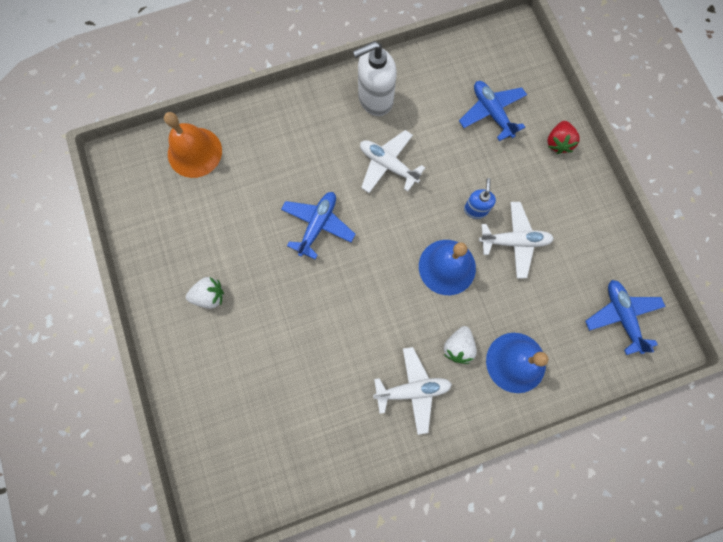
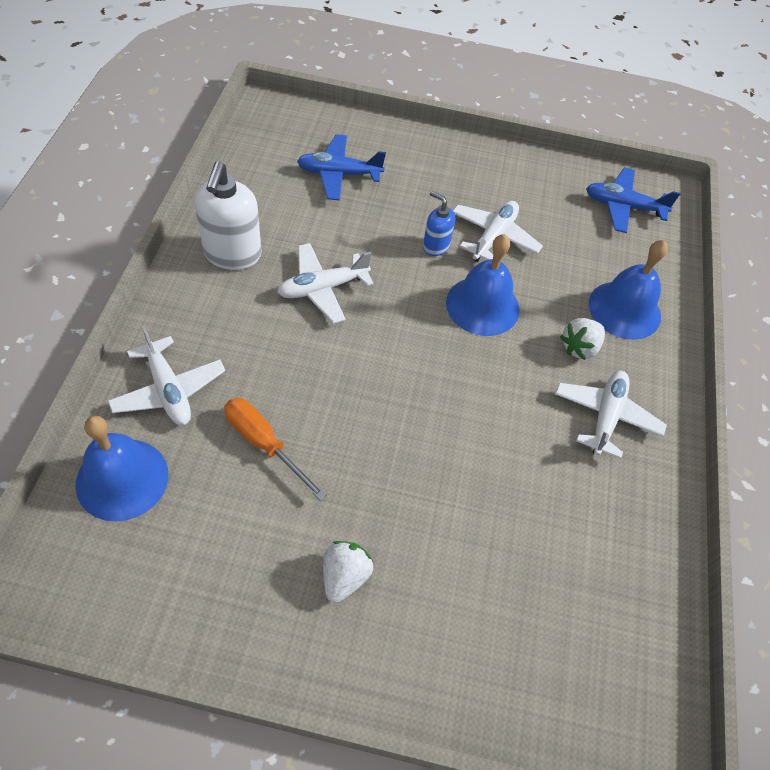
camera: 65 degrees left, 20 degrees down
orange bell [164,112,222,178] -> blue bell [75,416,168,522]
blue plane [281,192,355,260] -> none
white strawberry [444,326,477,364] -> white strawberry turned 90 degrees clockwise [560,318,605,360]
red strawberry [547,121,580,154] -> none
none -> white plane [108,326,225,425]
none -> orange screwdriver [224,398,327,500]

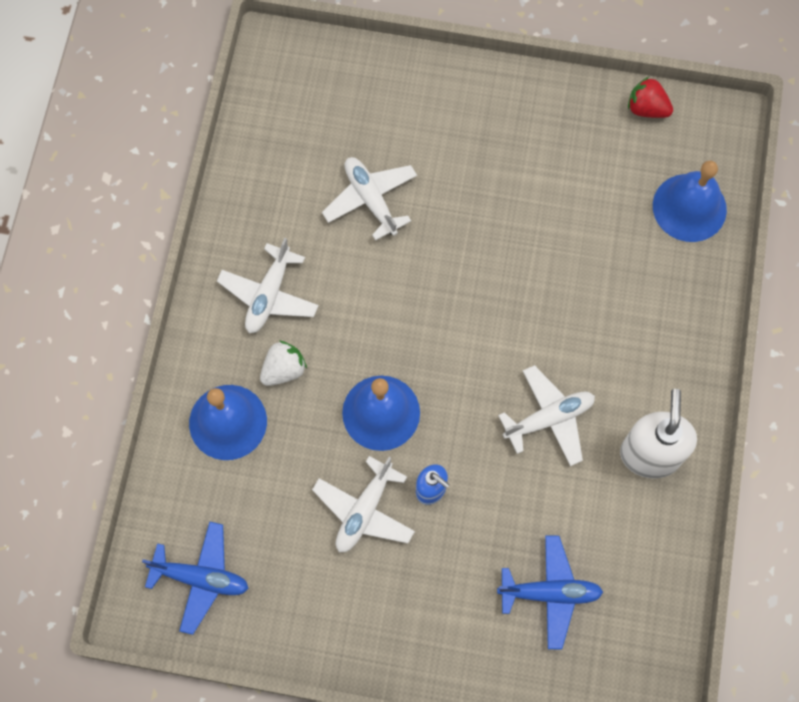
camera: 175 degrees left, 15 degrees up
white plane [108,326,225,425] -> white plane moved to [322,157,417,241]
orange screwdriver [224,398,327,500] -> none
white strawberry [323,541,373,603] -> none
none -> red strawberry [628,77,673,118]

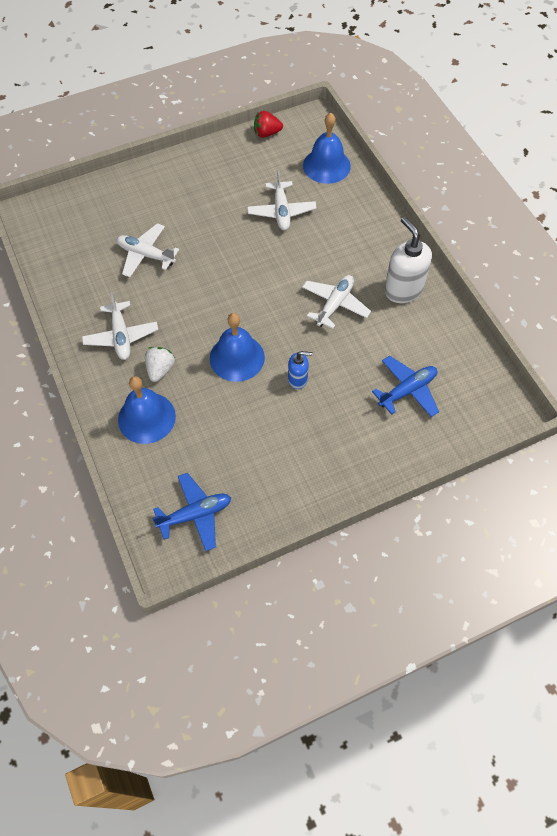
camera: 35 degrees left, 10 degrees down
white plane [312,456,415,552] -> white plane moved to [247,170,317,231]

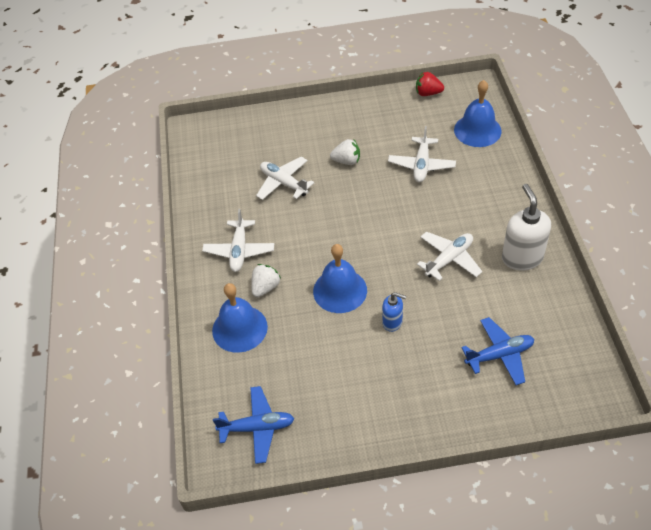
camera: 20 degrees right, 10 degrees down
none -> white strawberry [330,139,360,165]

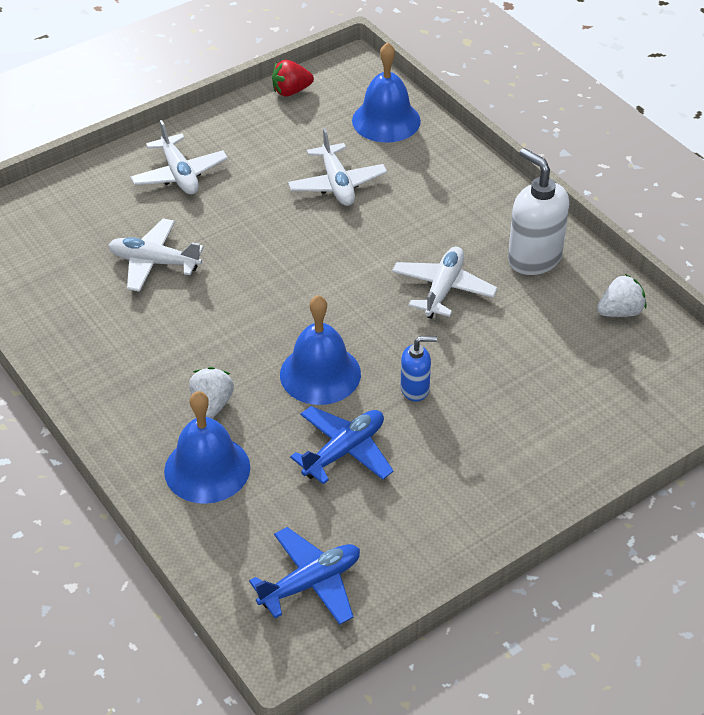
camera: 30 degrees left, 5 degrees down
white plane [202,209,274,272] -> white plane moved to [130,120,228,194]
white strawberry [330,139,360,165] -> white strawberry moved to [597,274,646,317]
blue plane [461,317,534,385] -> blue plane moved to [290,406,394,484]

